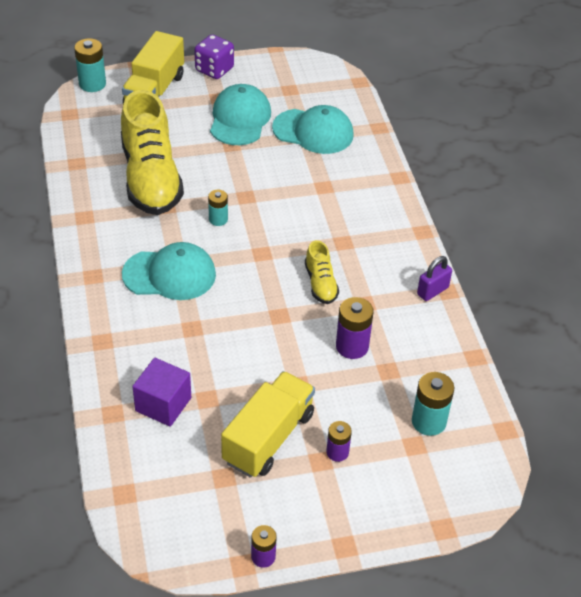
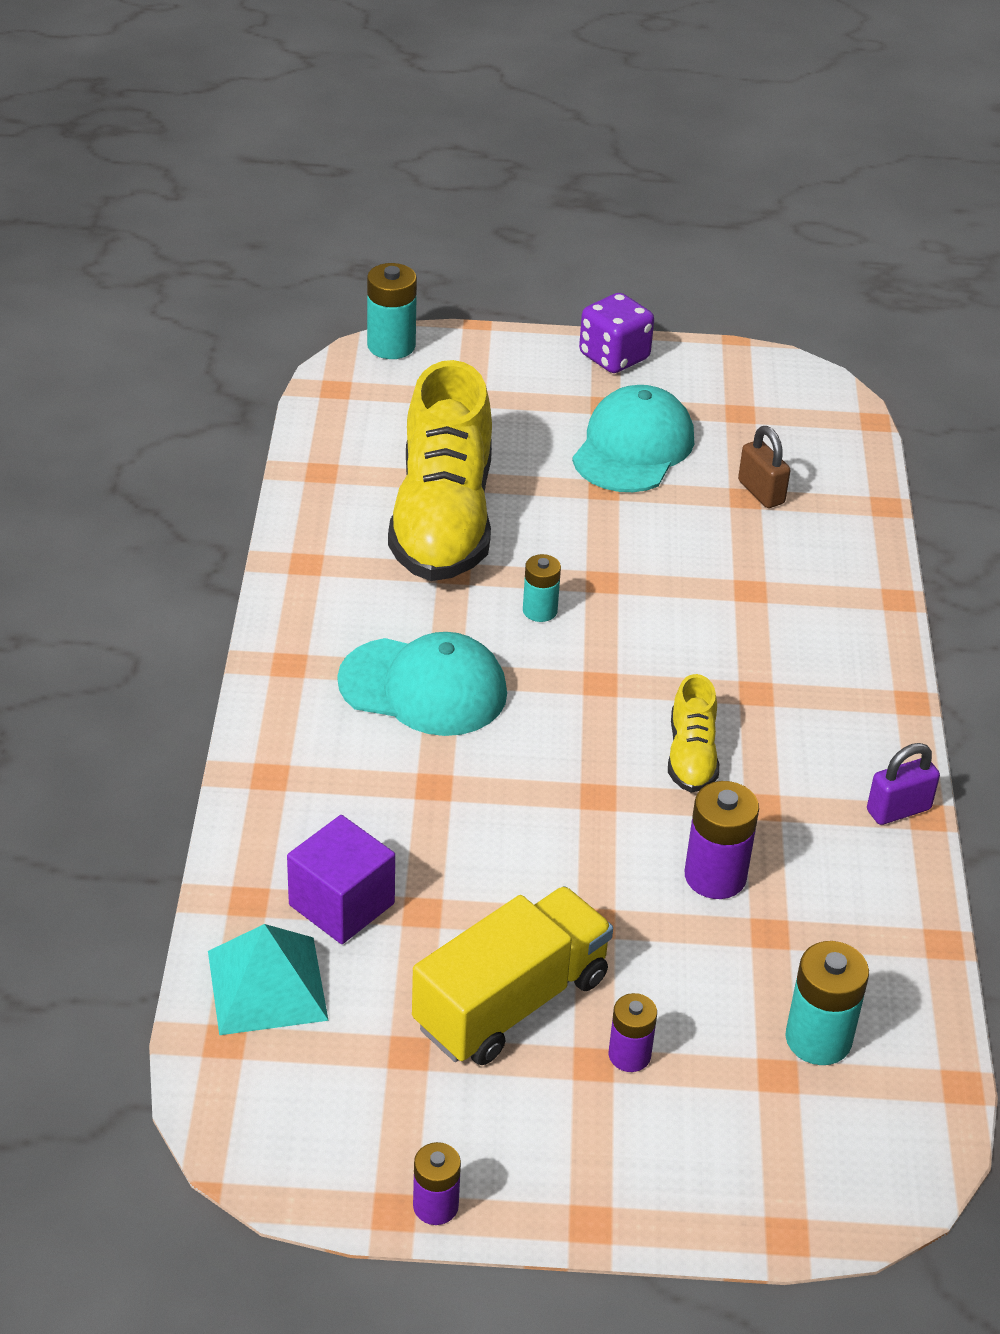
camera: 15 degrees right, 5 degrees down
yellow truck [122,31,184,104] -> none
turquoise cap [272,105,354,154] -> brown padlock [738,426,791,508]
none -> turquoise pyramid [208,924,329,1035]

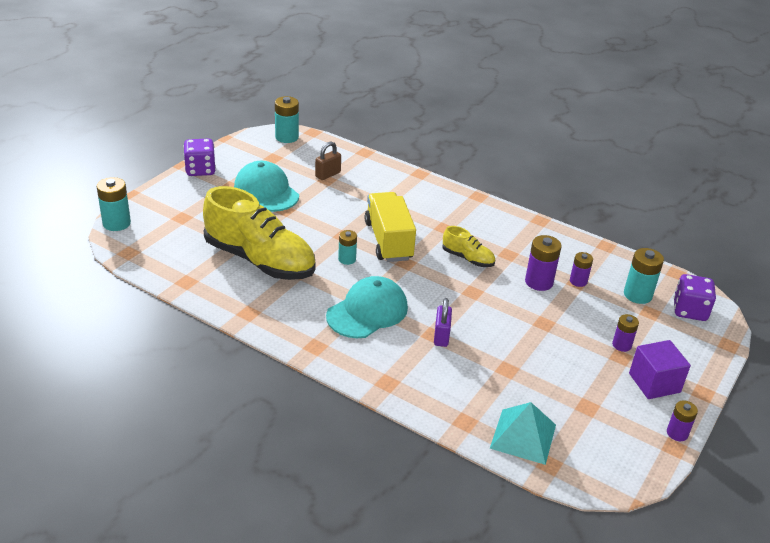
camera: 60 degrees left, 5 degrees down
purple cube [287,815,395,944] -> purple cube moved to [629,340,691,399]
yellow truck [412,886,613,1065] -> yellow truck moved to [365,192,416,262]
brown padlock [738,426,791,508] -> brown padlock turned 45 degrees counterclockwise [315,141,341,180]
purple padlock [867,743,940,825] -> purple padlock moved to [434,298,452,347]
none -> turquoise battery [275,96,299,143]
none -> purple battery [570,252,593,287]
none -> purple dice [674,274,716,321]

